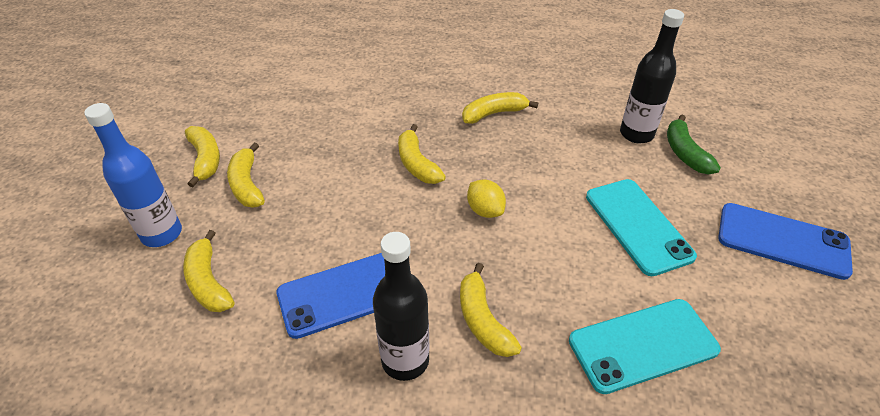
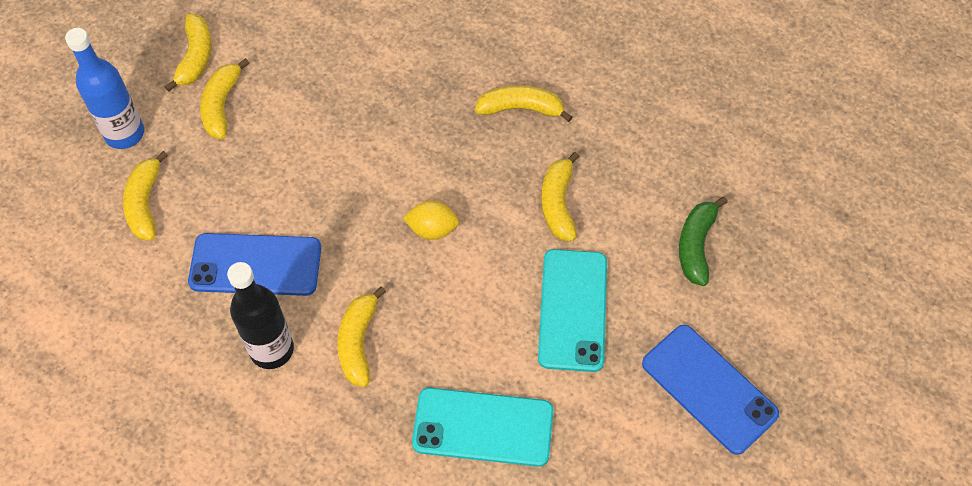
camera: 25 degrees right, 15 degrees up
yellow banana [398,124,446,184] -> yellow banana moved to [541,152,580,241]
yellow lemon [467,179,506,218] -> yellow lemon turned 75 degrees counterclockwise [403,201,459,240]
black bottle [620,9,684,143] -> none

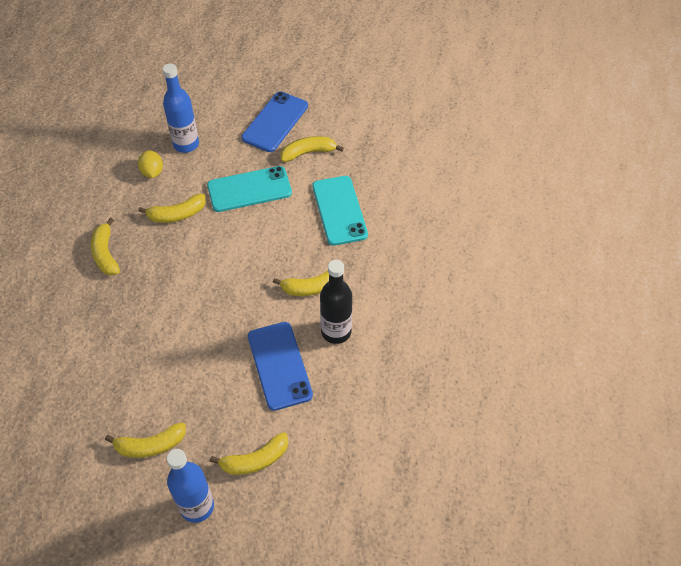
camera: 110 degrees left, 5 degrees down
yellow banana [165,14,212,92] -> yellow banana moved to [281,136,344,162]
yellow lemon [403,201,459,240] -> yellow lemon moved to [138,150,163,178]
green banana [679,197,728,286] -> blue bottle [163,64,199,153]

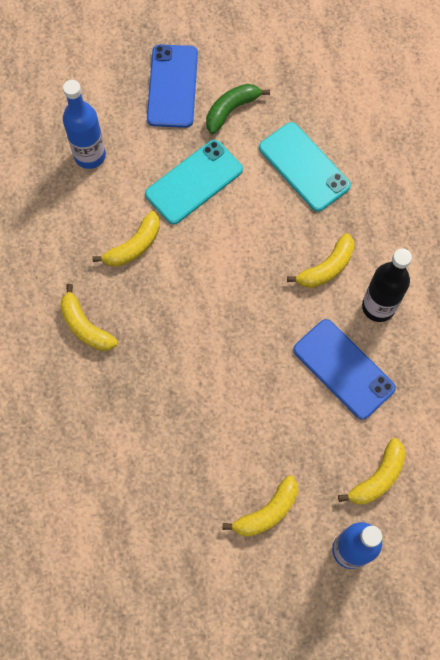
camera: 25 degrees left, 15 degrees up
yellow lemon [138,150,163,178] -> none
yellow banana [281,136,344,162] -> green banana [206,84,270,134]

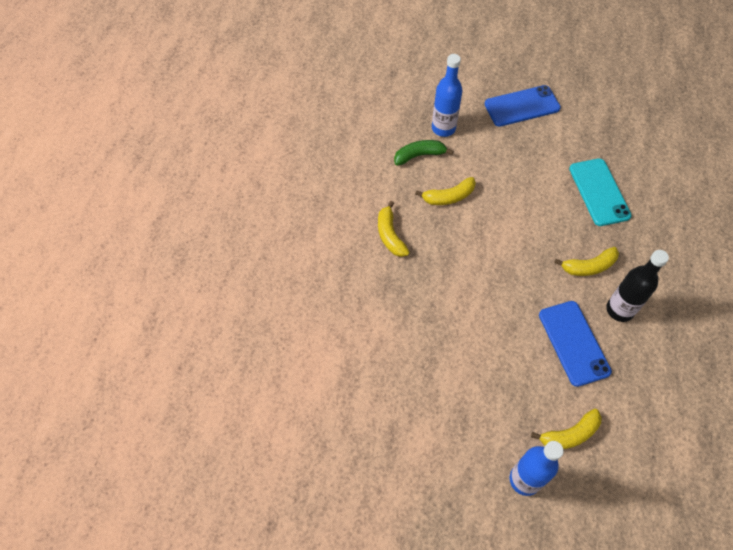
camera: 25 degrees right, 10 degrees down
turquoise phone [145,140,243,225] -> none
blue phone [147,44,198,128] -> blue phone turned 45 degrees clockwise [485,85,561,127]
green banana [206,84,270,134] -> green banana moved to [394,140,454,166]
yellow banana [222,475,298,537] -> none

